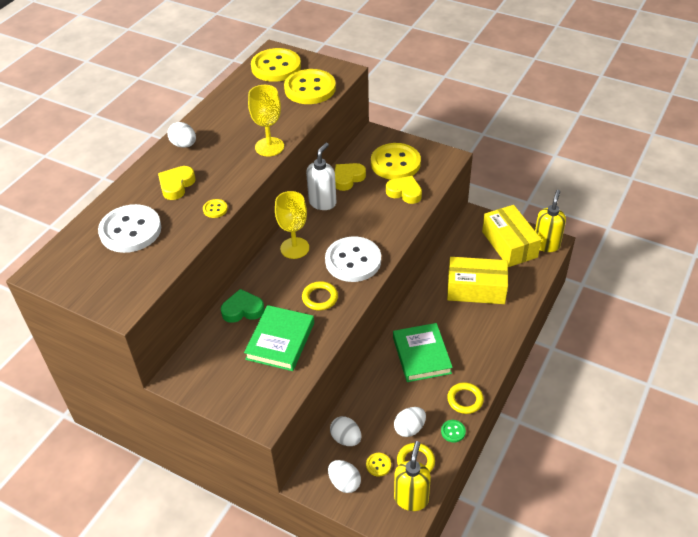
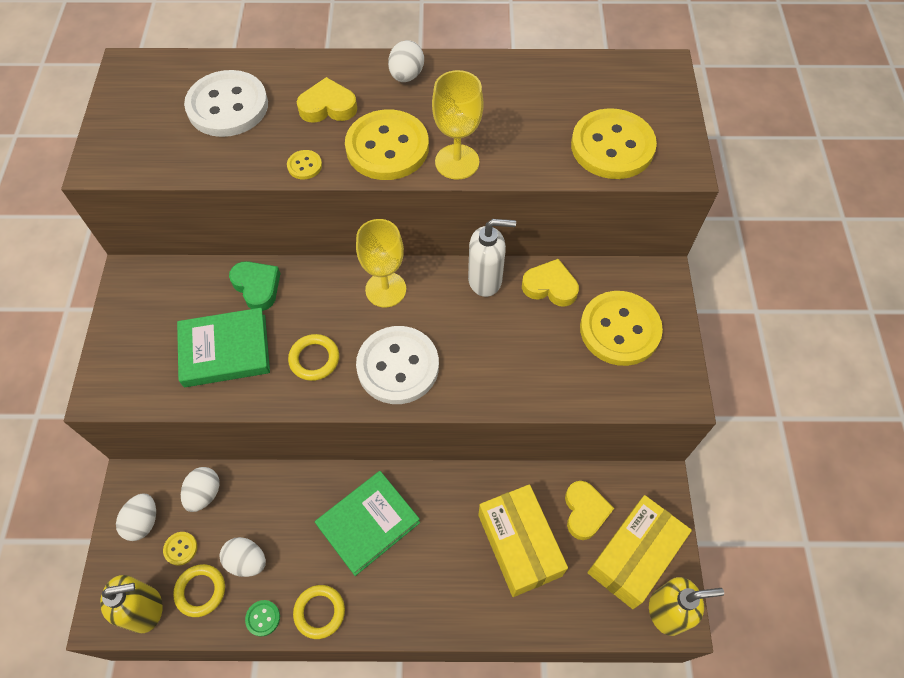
camera: 60 degrees right, 15 degrees up
yellow button [251,48,301,82] -> yellow button moved to [345,110,429,180]
yellow heart [386,176,422,204] -> yellow heart moved to [565,481,614,540]

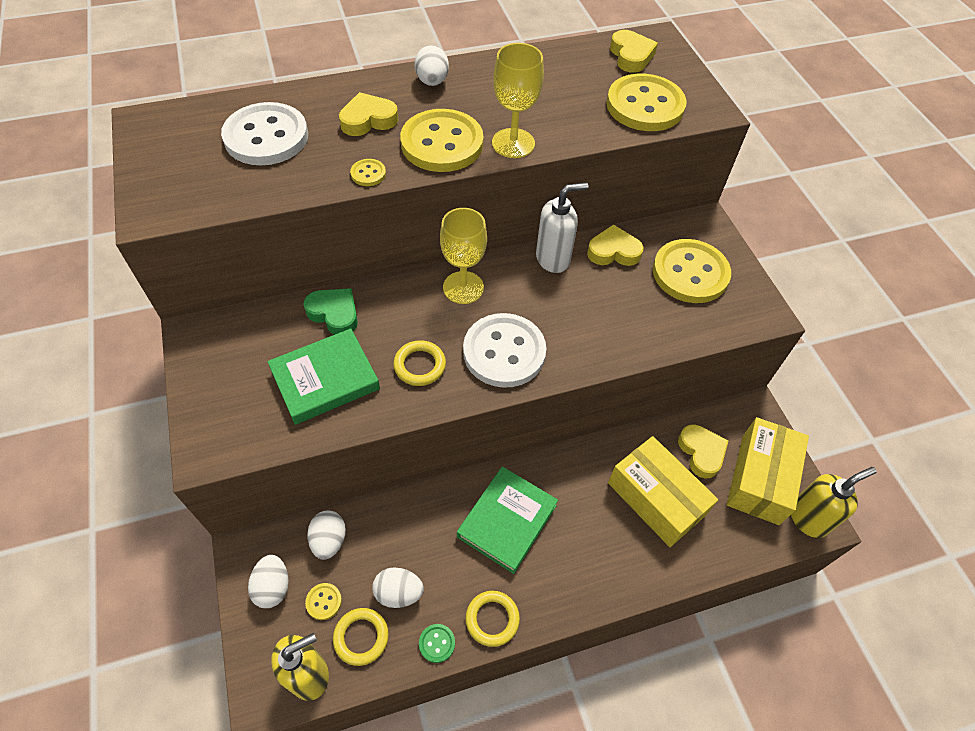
camera: 20 degrees left, 5 degrees down
none -> yellow heart [610,30,658,73]

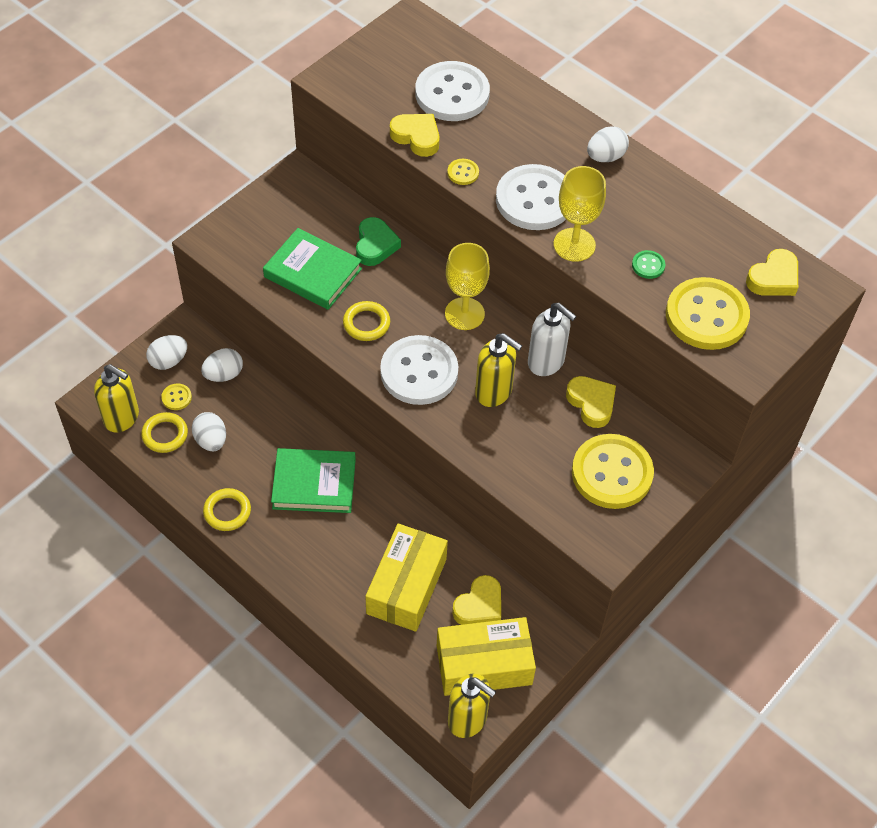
camera: 60 degrees right, 0 degrees up
yellow heart [339,92,398,136] -> yellow heart moved to [390,114,440,157]
yellow button [400,109,483,172] -> white button [496,164,566,230]
green button [419,624,455,663] -> green button moved to [632,250,665,279]
none -> yellow soap dispenser [475,333,522,407]

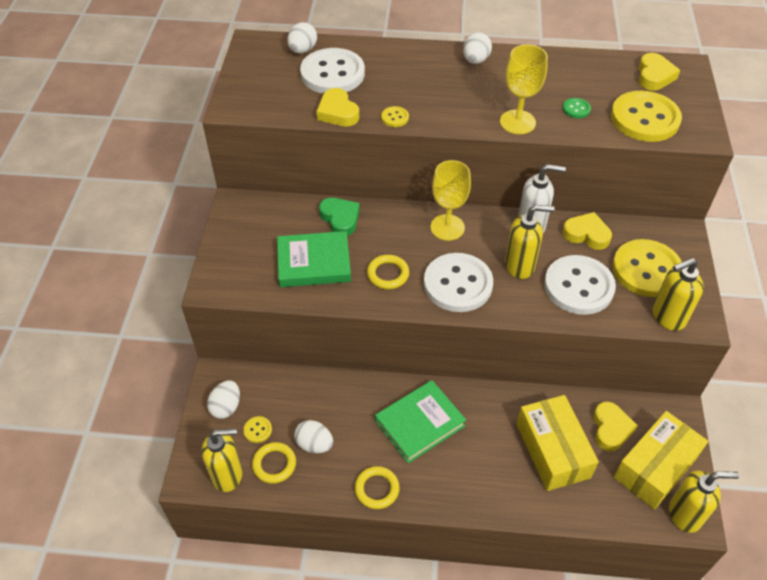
camera: 35 degrees left, 5 degrees down
white egg [201,348,243,382] -> white egg moved to [287,22,317,53]
yellow heart [390,114,440,157] -> yellow heart turned 120 degrees counterclockwise [316,88,359,127]
white button [496,164,566,230] -> white button moved to [544,255,616,315]
none -> yellow soap dispenser [653,258,704,331]

